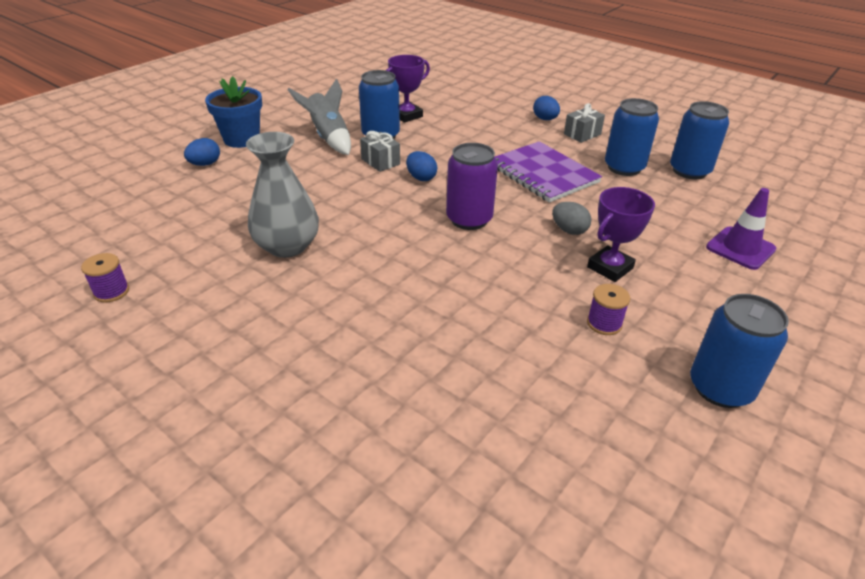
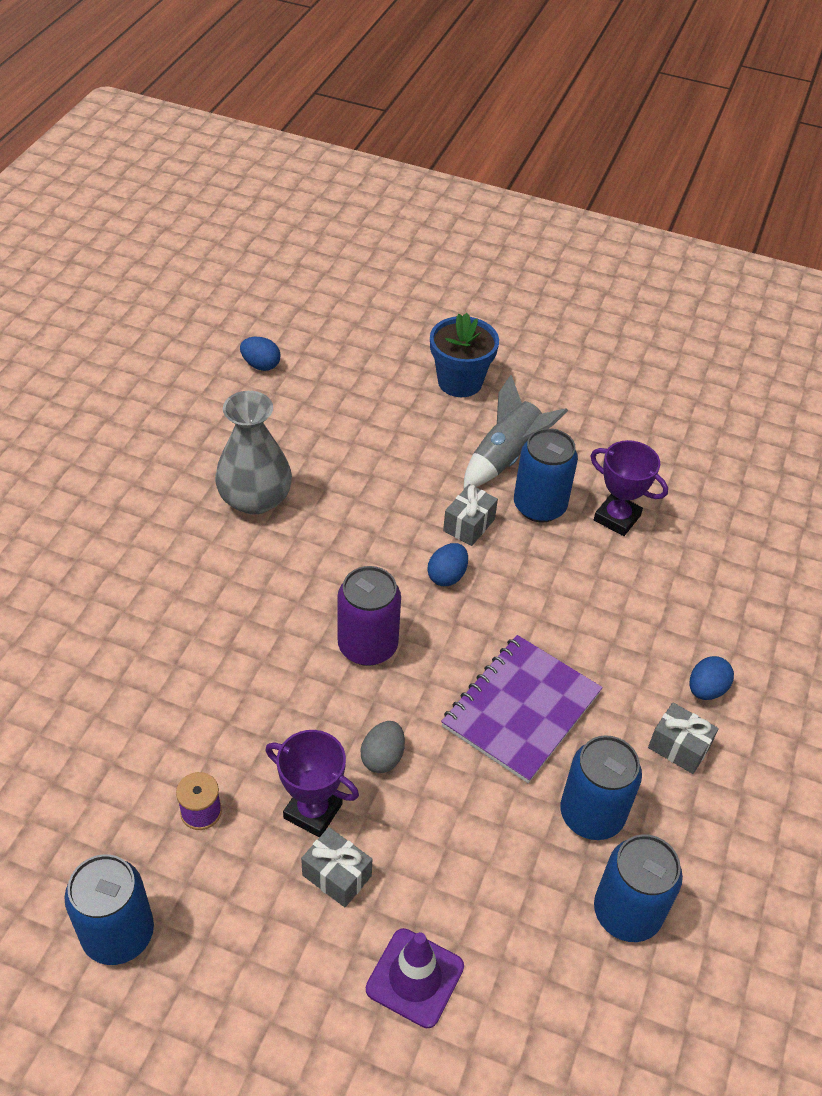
camera: 70 degrees right, 10 degrees up
purple spool [81,253,129,303] -> none
blue egg [184,138,220,166] -> blue egg moved to [240,337,281,371]
none -> grey gift [301,827,372,907]

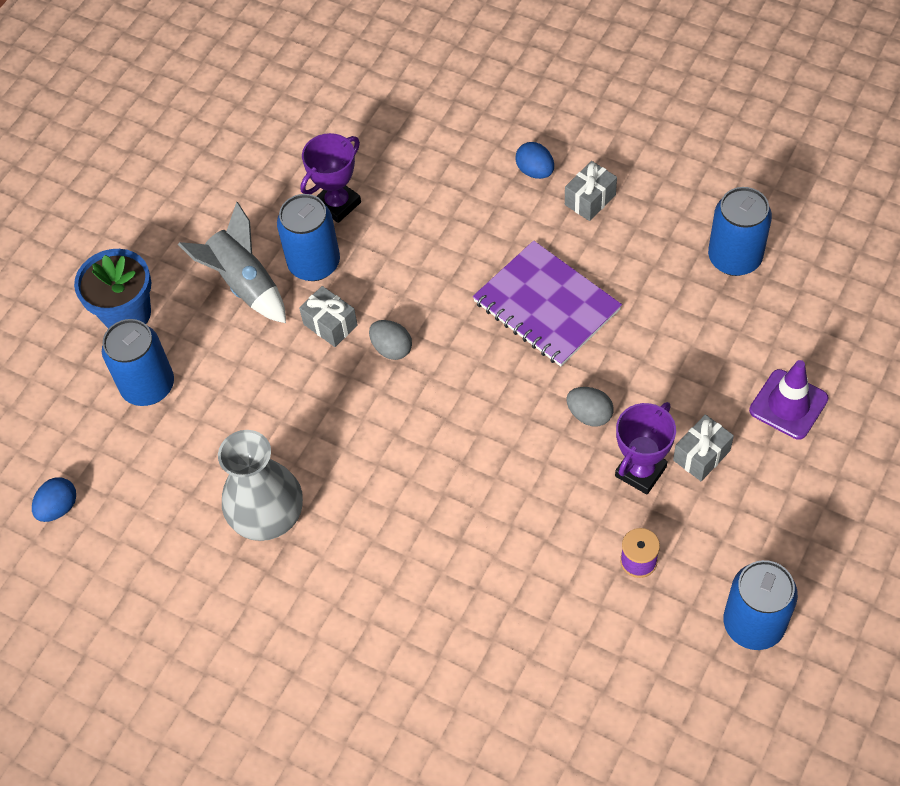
camera: 75 degrees left, 10 degrees up
purple can [337,566,401,666] -> none
blue egg [427,543,468,586] -> grey egg [369,320,412,360]
blue can [560,735,642,840] -> blue can moved to [102,319,174,406]

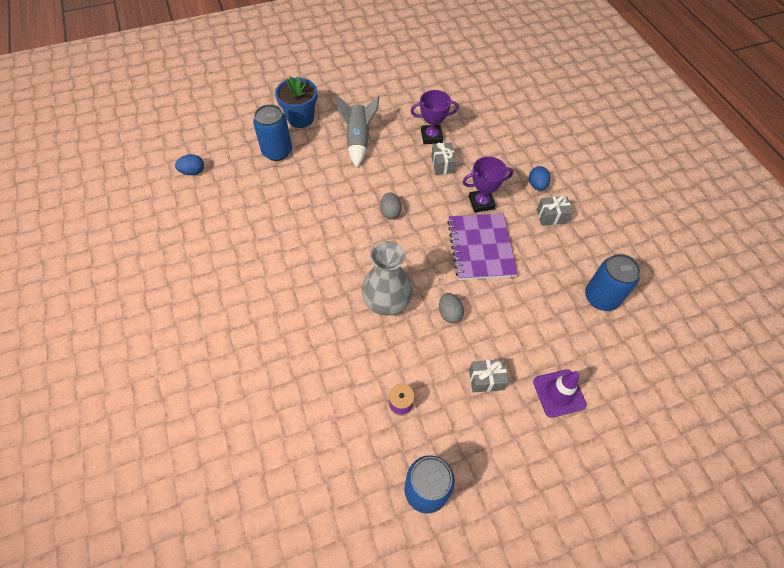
camera: 35 degrees right, 0 degrees up
grey vase [218,430,303,541] -> grey vase moved to [362,241,413,316]
blue can [277,194,340,281] -> none
grey gift [299,286,358,347] -> grey gift moved to [431,142,456,175]
purple trophy [615,402,676,495] -> purple trophy moved to [463,156,513,213]

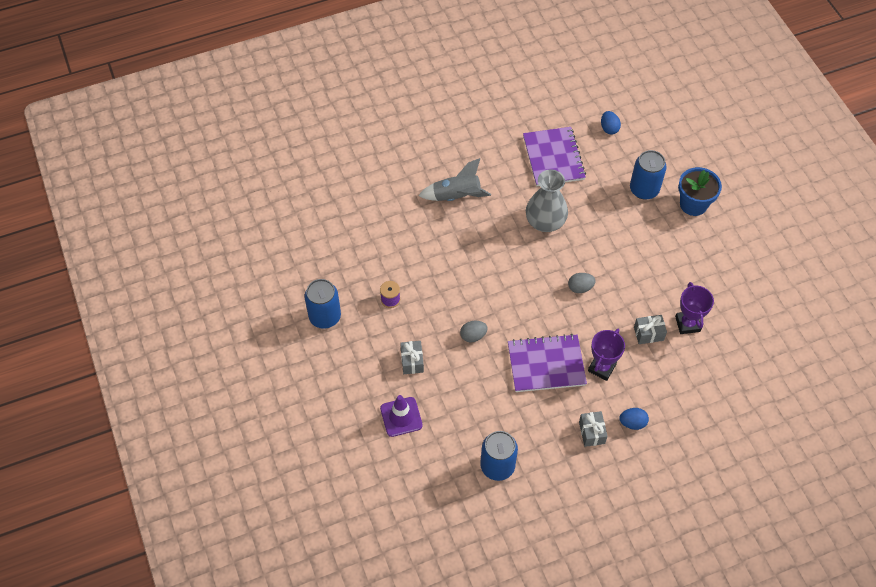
camera: 90 degrees right, 0 degrees up
grey rocket [337,95,379,167] -> grey rocket moved to [418,158,491,201]
grey vase [362,241,413,316] -> grey vase moved to [526,169,568,232]
purple trophy [463,156,513,213] -> purple trophy turned 45 degrees clockwise [588,329,625,381]
none -> purple notebook [523,127,586,186]

